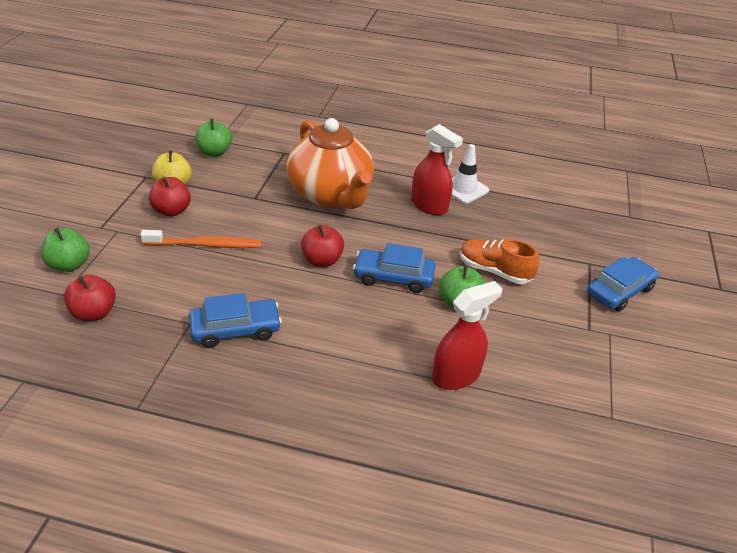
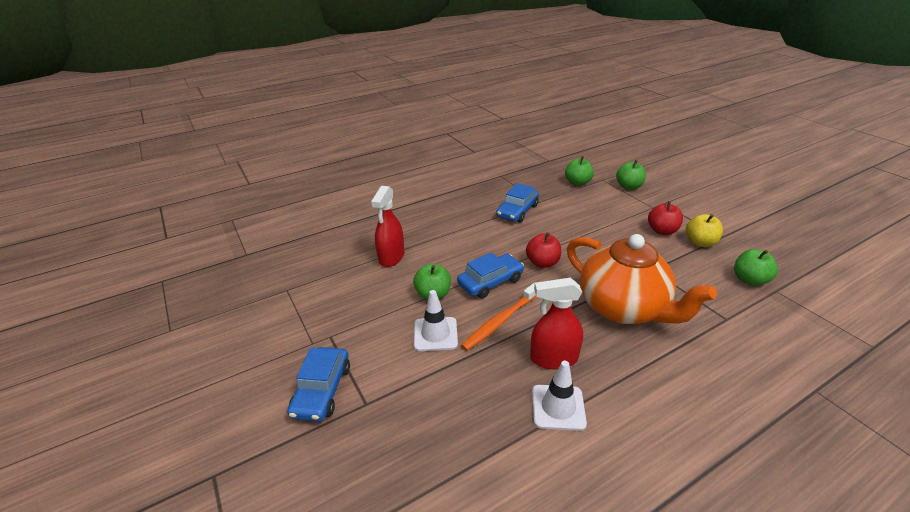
camera: 140 degrees right, 5 degrees down
red apple [64,275,116,321] -> green apple [565,156,594,186]
orange toothbrush [140,230,262,248] -> orange toothbrush moved to [461,282,536,351]
orange teapot [287,118,374,209] -> orange teapot turned 150 degrees counterclockwise [567,234,717,324]
orange shoe [460,239,539,284] -> white traffic cone [414,290,458,351]

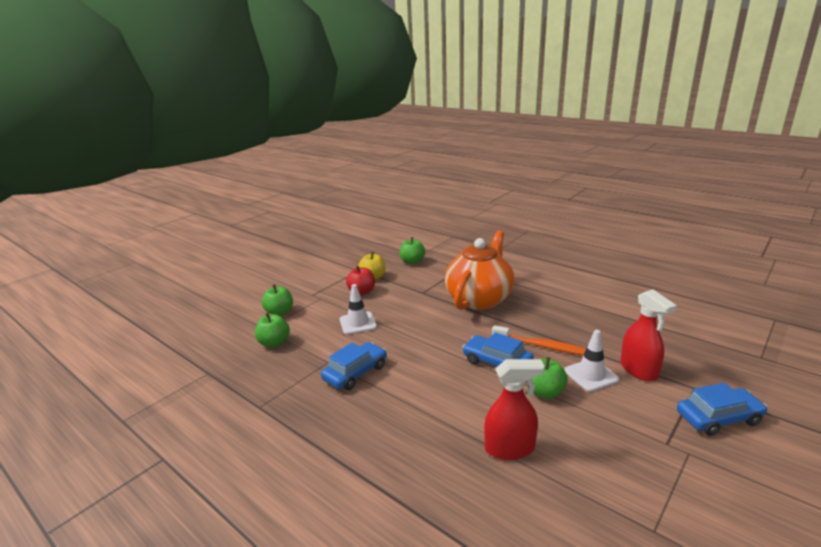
camera: 110 degrees left, 10 degrees down
blue car [496,183,539,223] -> blue car turned 60 degrees counterclockwise [321,342,387,390]
red apple [526,232,561,268] -> none
red spray bottle [530,278,583,369] -> red spray bottle moved to [620,289,677,381]
white traffic cone [532,361,587,431] -> white traffic cone moved to [340,284,377,335]

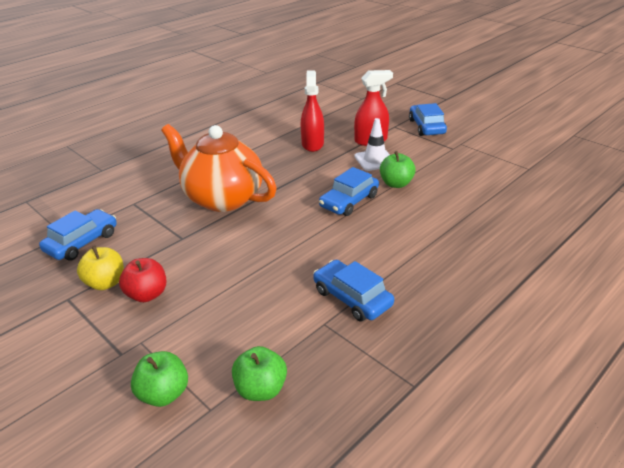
camera: 85 degrees left, 10 degrees up
white traffic cone [340,284,377,335] -> none
green apple [400,237,426,265] -> blue car [39,209,117,261]
red spray bottle [484,359,545,460] -> red spray bottle moved to [301,70,324,152]
orange toothbrush [492,325,586,355] -> none

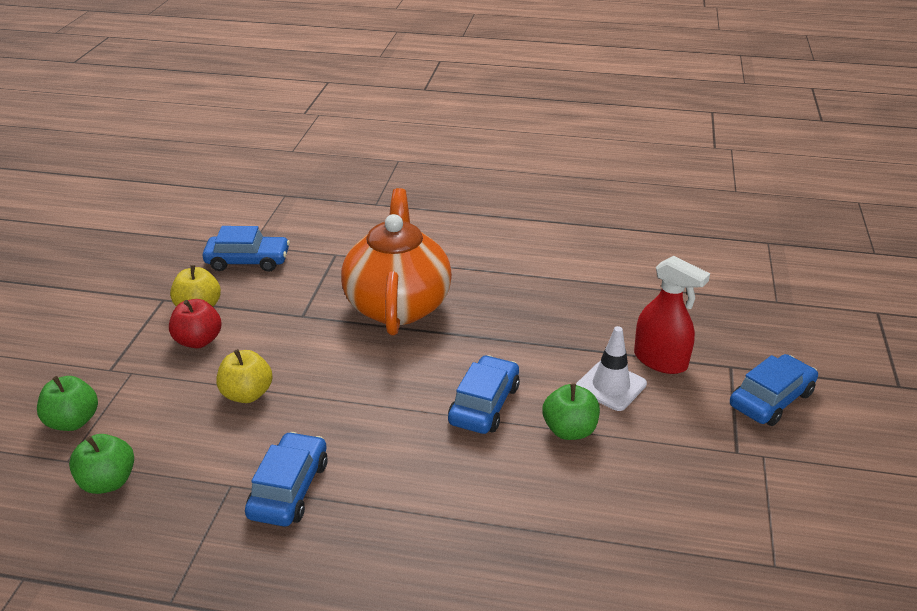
camera: 55 degrees right, 0 degrees up
red spray bottle [301,70,324,152] -> none
blue car [319,167,379,216] -> blue car turned 105 degrees clockwise [448,355,520,434]
none -> yellow apple [217,349,273,403]

